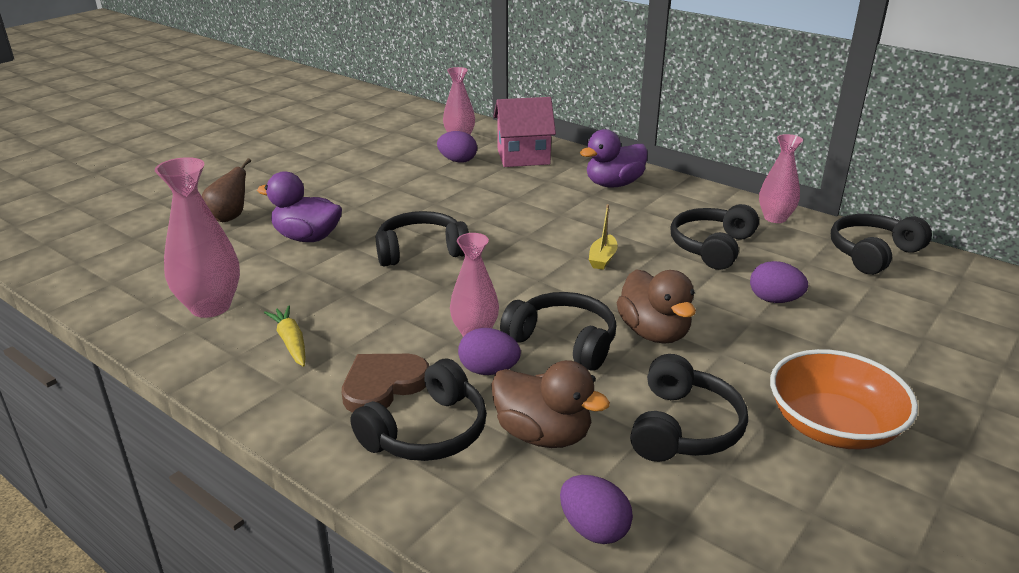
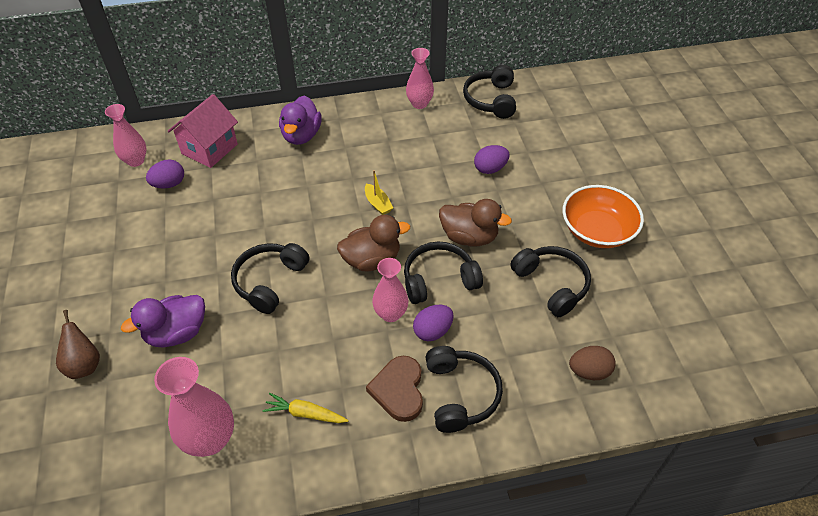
camera: 50 degrees left, 20 degrees up
brown duck [491,360,610,448] -> brown duck moved to [337,215,410,271]
purple egg [560,475,633,544] -> brown egg [569,346,616,380]
black headphones [670,204,759,270] -> none

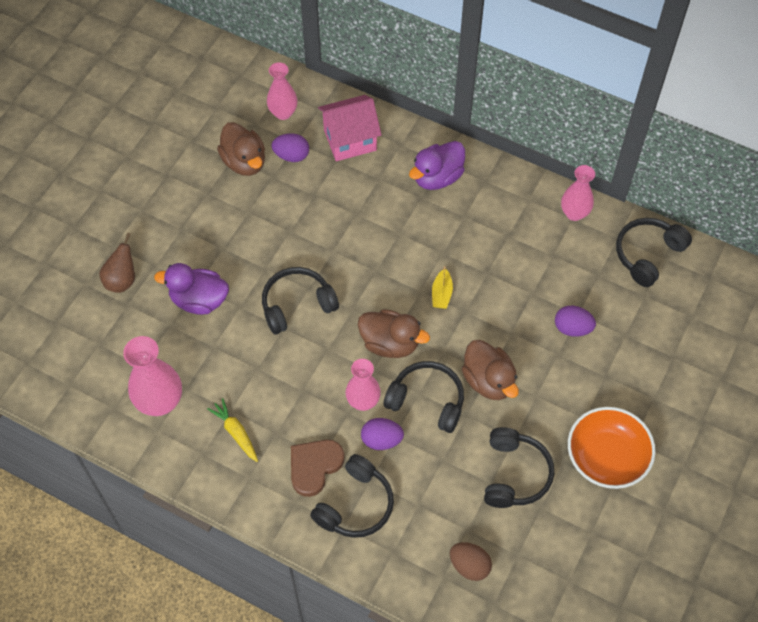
camera: 40 degrees right, 10 degrees up
none -> brown duck [217,122,265,176]

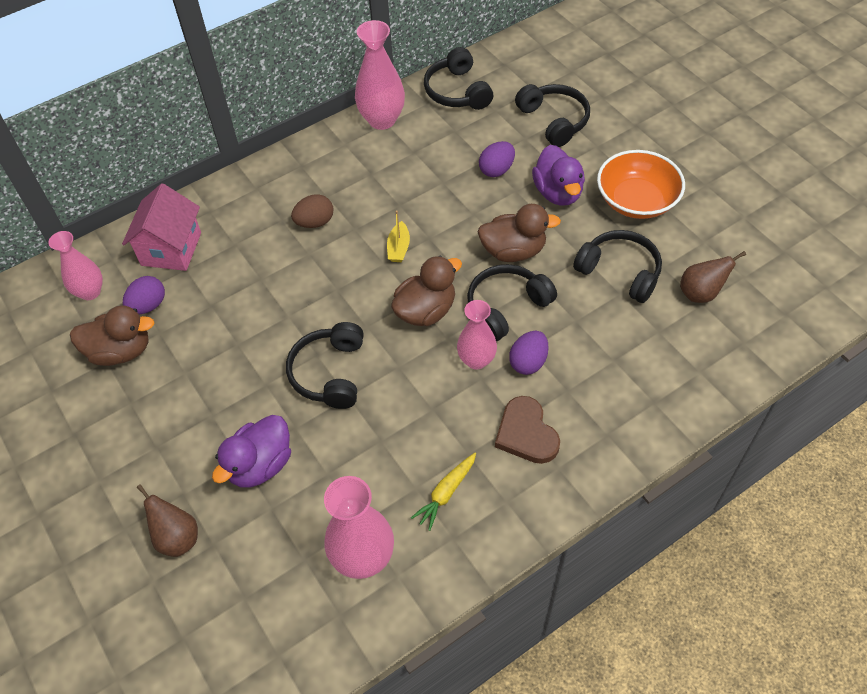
camera: 60 degrees left, 5 degrees down
yellow carrot [207,398,258,462] -> yellow carrot turned 45 degrees counterclockwise [411,453,476,531]
black headphones [310,454,394,538] -> black headphones moved to [515,84,590,147]
purple duck [409,141,465,190] -> purple duck moved to [532,145,585,206]
yellow boat [432,266,453,309] -> yellow boat turned 60 degrees clockwise [387,210,410,262]
brown egg [450,542,492,581] -> brown egg moved to [291,194,333,228]
pink vase [561,165,595,221] -> pink vase [355,20,405,130], size x1.50
none -> brown pear [680,251,746,303]

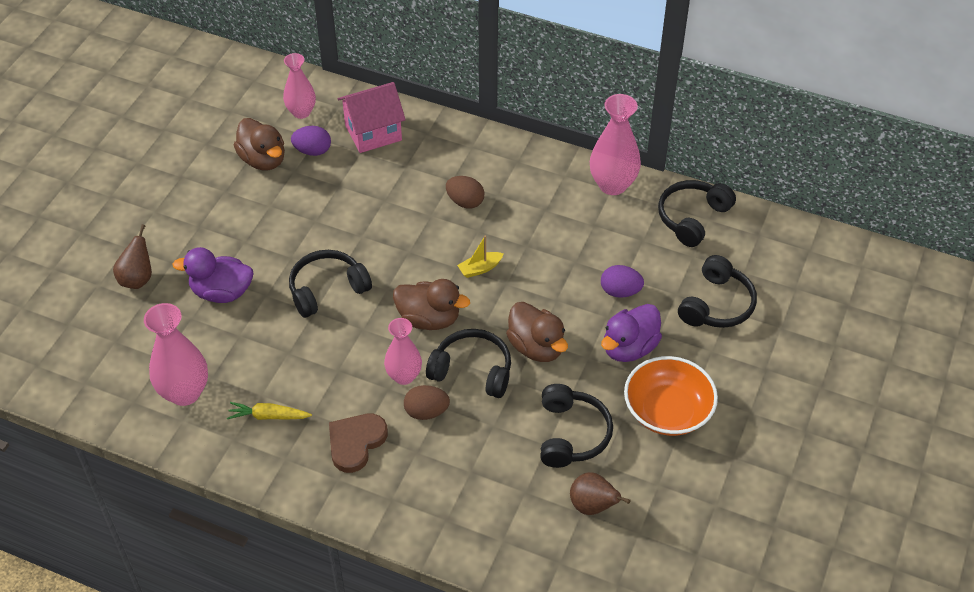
camera: 55 degrees right, 5 degrees down
purple egg [509,331,549,375] -> brown egg [404,385,450,420]

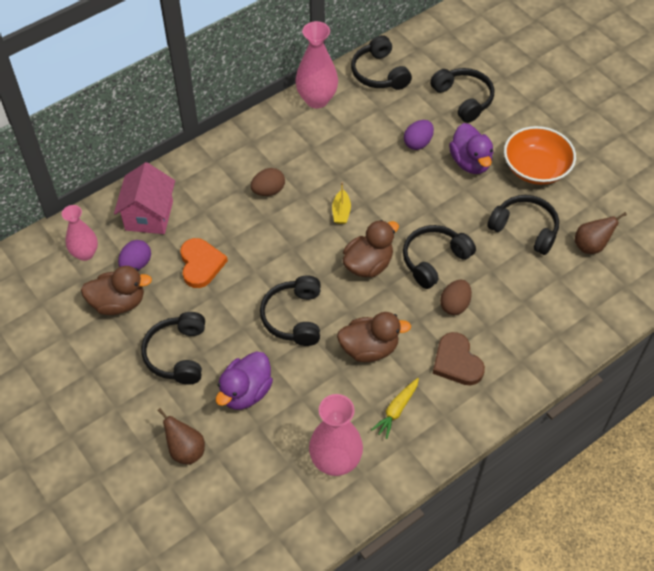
camera: 60 degrees left, 5 degrees up
pink vase [384,318,422,385] -> none
brown duck [506,302,568,362] -> brown duck moved to [337,312,411,362]
none -> black headphones [141,312,205,385]
none -> orange heart [180,238,228,288]

